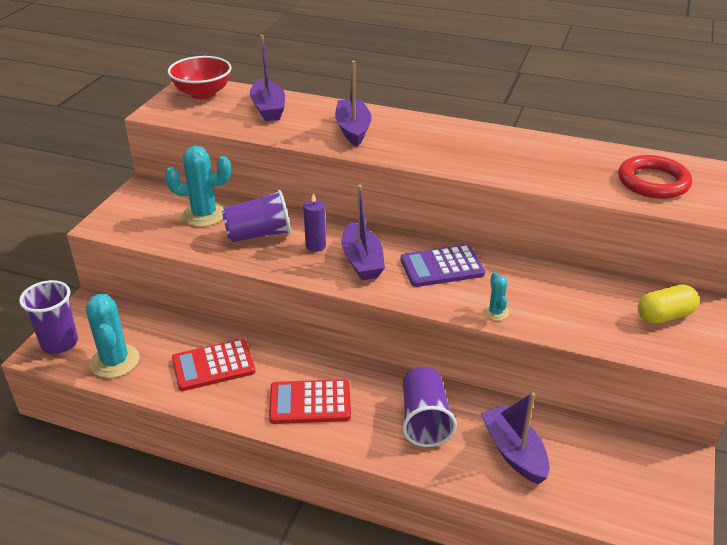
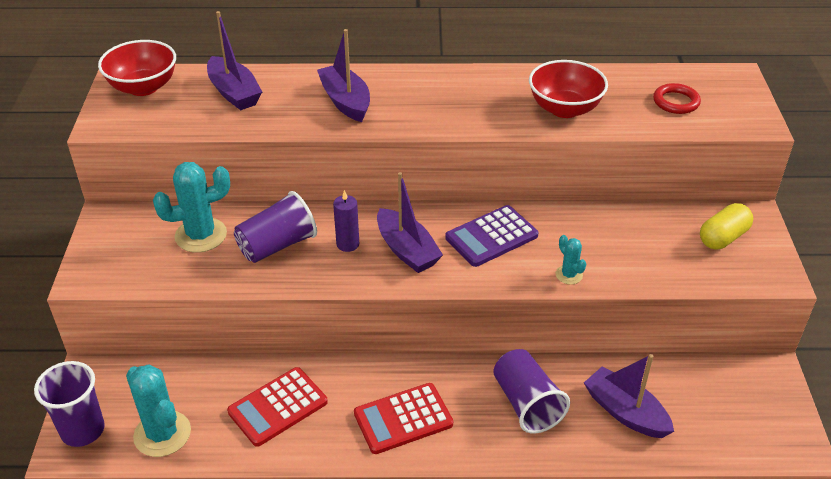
camera: 20 degrees left, 5 degrees up
red ring [618,155,692,199] -> red ring [653,83,701,114], size x0.64
none -> red bowl [529,60,608,118]

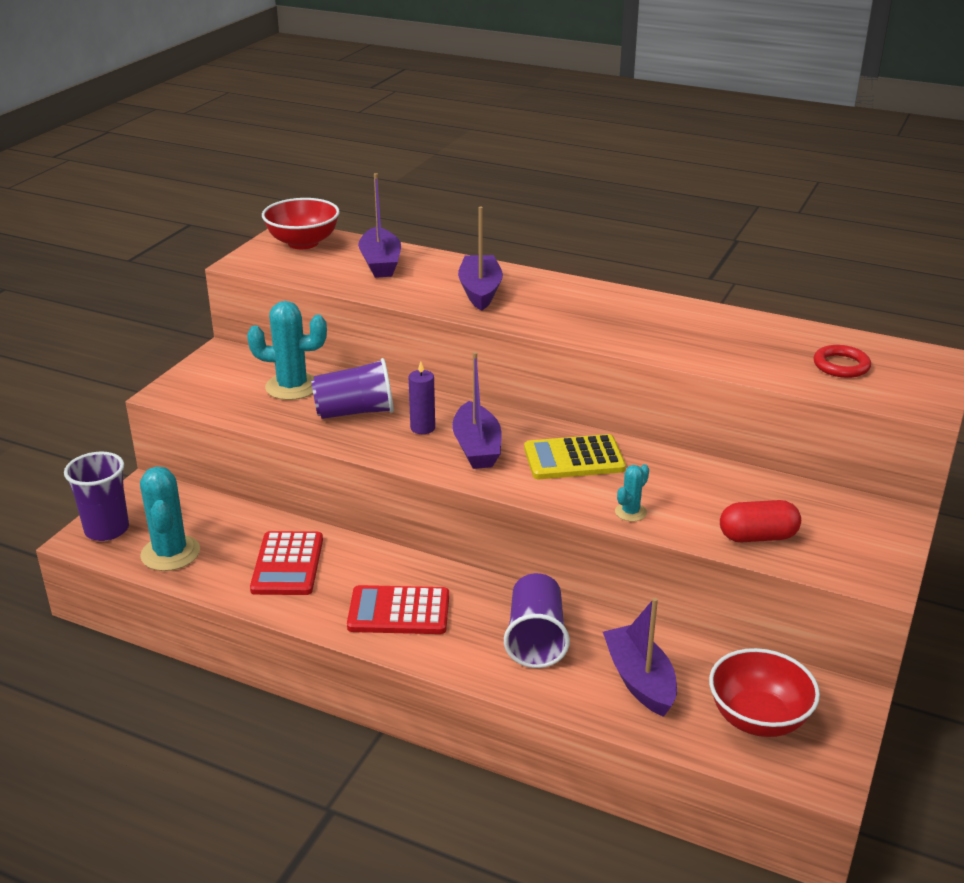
camera: 25 degrees right, 10 degrees down
red calculator [227,367,328,447] -> red calculator turned 75 degrees counterclockwise [250,531,323,595]
purple calculator [445,205,538,267] -> yellow calculator [524,434,626,479]
red bowl [529,60,608,118] -> red bowl moved to [709,648,820,737]
turquoise cactus [556,235,586,285] -> turquoise cactus turned 45 degrees clockwise [615,464,649,522]
yellow capsule [700,203,753,249] -> none
none -> red capsule [720,500,801,542]

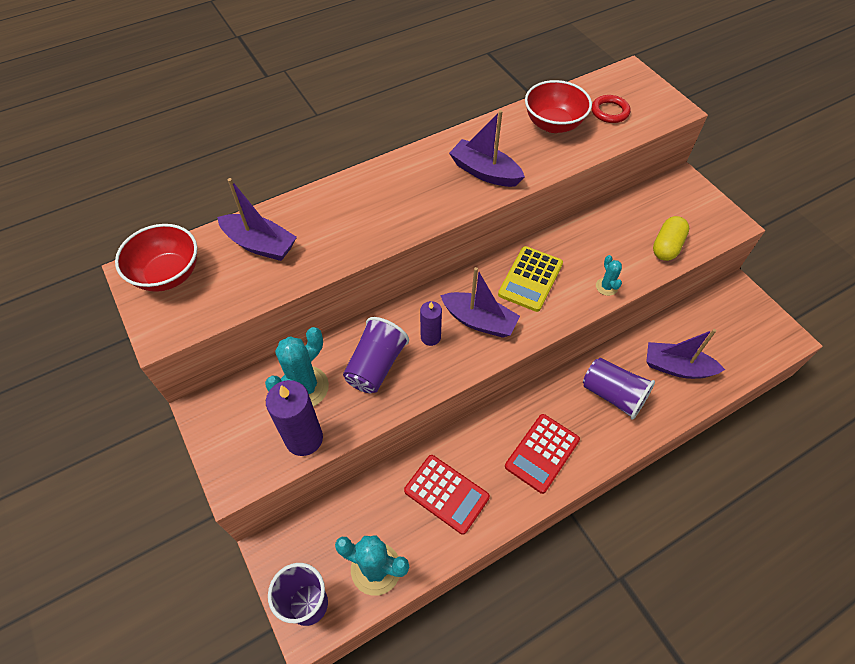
camera: 55 degrees left, 25 degrees up
purple boat [458,206,503,311] -> purple boat moved to [449,110,525,187]
red bowl [709,648,820,737] -> red bowl moved to [525,80,592,133]
red capsule [720,500,801,542] -> yellow capsule [653,216,689,261]
none -> purple candle [266,380,323,456]

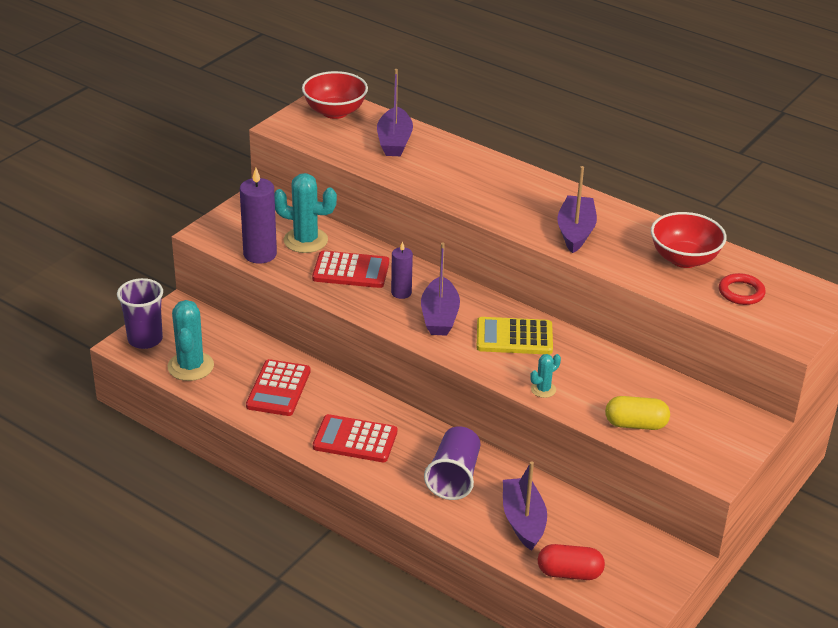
camera: 65 degrees right, 20 degrees down
purple cup [343,317,409,393] -> red calculator [312,251,389,288]
none -> red capsule [538,544,605,580]

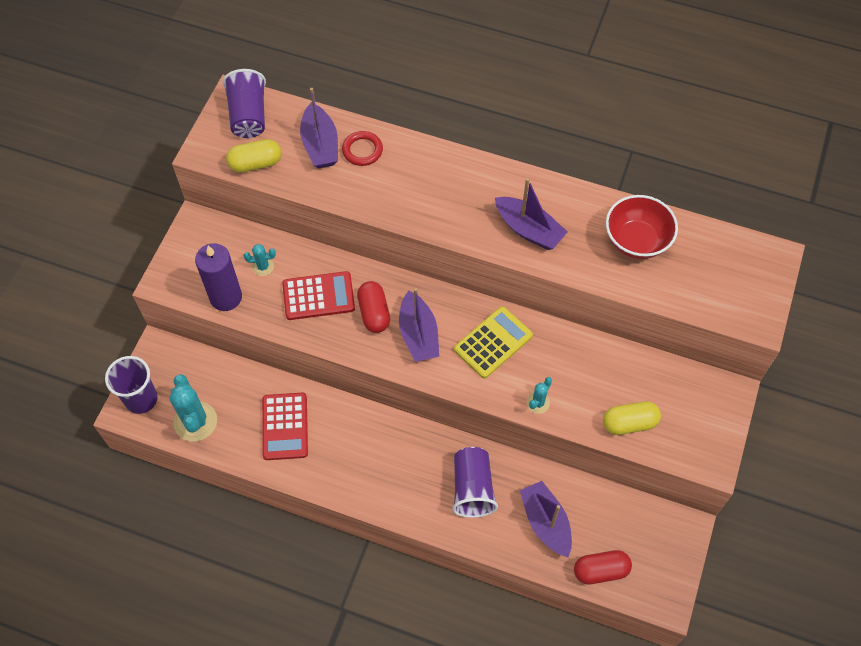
camera: 15 degrees left, 25 degrees up
turquoise cactus [274,173,337,253] -> turquoise cactus [244,244,276,276], size x0.51
red bowl [302,71,368,119] -> purple cup [223,69,266,138]
red calculator [313,414,397,462] -> none
purple candle [391,241,413,299] -> red capsule [357,281,390,333]
yellow calculator [476,317,553,355] -> yellow calculator turned 150 degrees clockwise [454,306,533,379]
purple boat [557,166,597,253] -> purple boat turned 135 degrees clockwise [495,178,568,250]
red ring [719,273,766,305] -> red ring moved to [342,131,383,166]
none -> yellow capsule [226,139,281,173]

